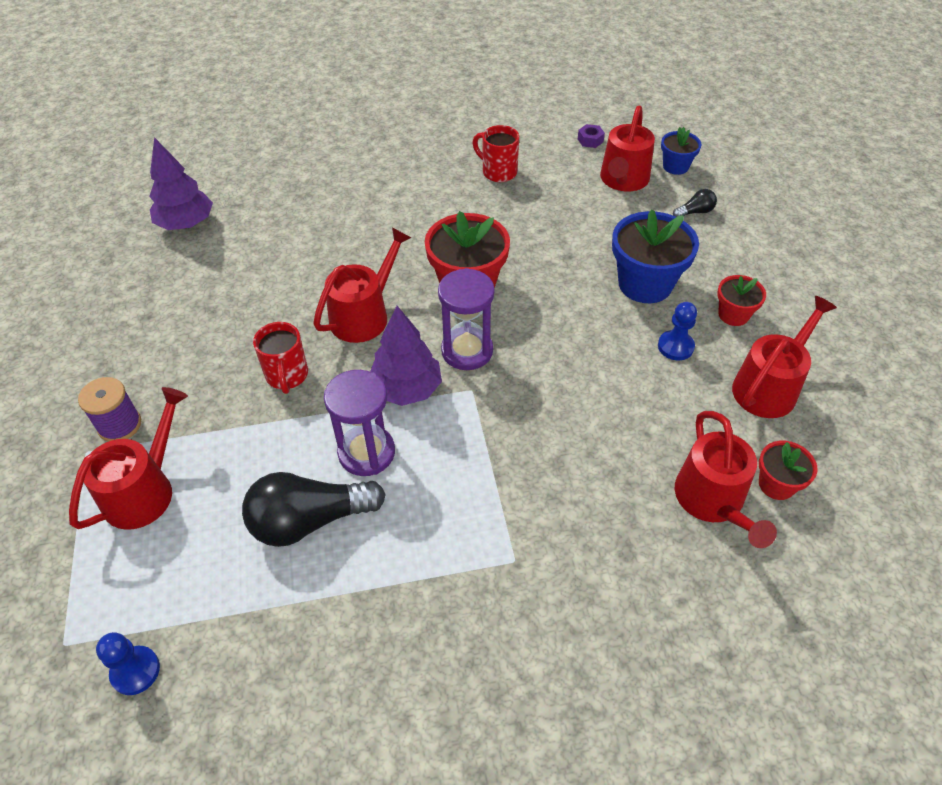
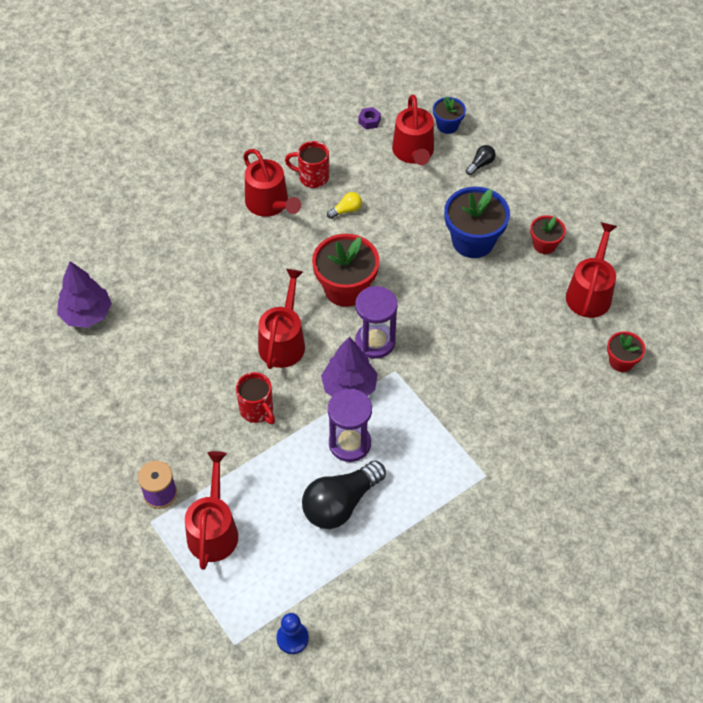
camera: 25 degrees left, 5 degrees up
blue pawn [658,302,697,360] -> none
red watering can [675,411,777,548] -> red watering can moved to [243,149,301,217]
none -> yellow light bulb [327,192,362,219]

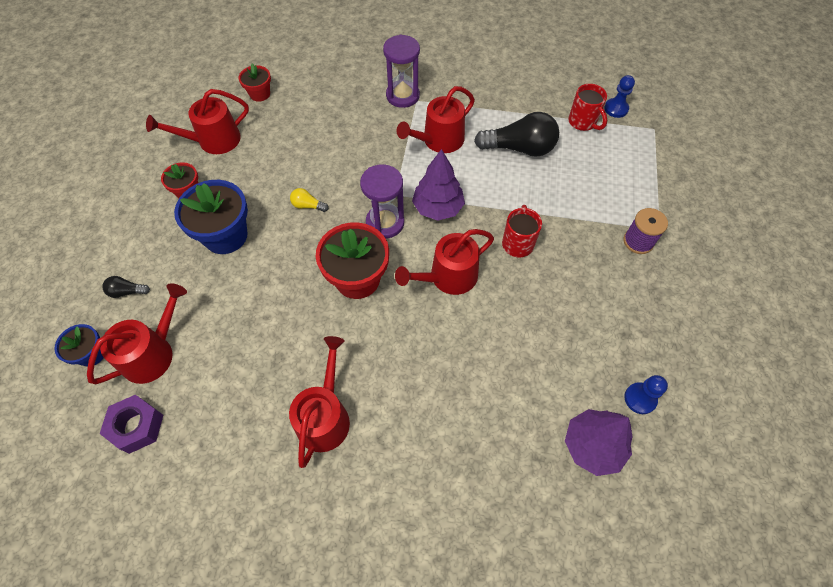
camera: 135 degrees left, 5 degrees up
red watering can [185,451,238,570] -> red watering can moved to [397,86,475,153]
red mug [285,141,329,188] -> red mug moved to [568,84,607,131]
yellow light bulb [327,192,362,219] -> yellow light bulb moved to [290,188,328,212]
purple hourglass [328,389,372,462] -> purple hourglass moved to [383,35,420,108]
purple nut [358,107,381,129] -> purple nut [100,395,163,454], size x1.79
none -> blue pawn [624,375,668,414]

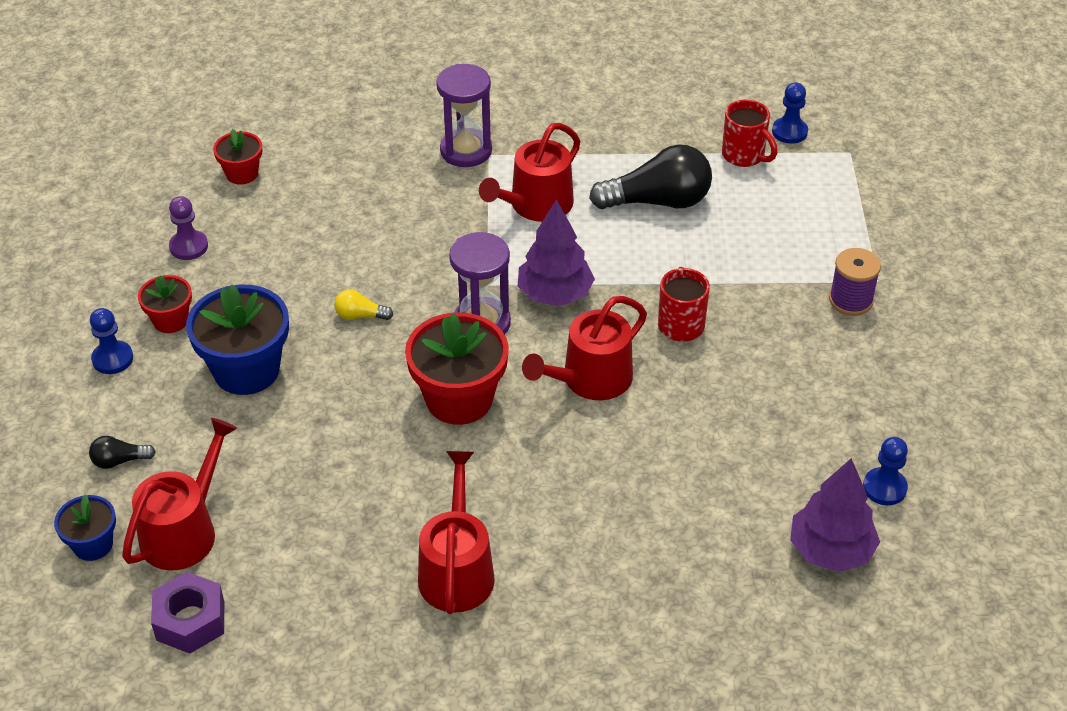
camera: 10 degrees left, 15 degrees down
red watering can [146,89,249,154] -> purple pawn [169,196,208,260]
none -> blue pawn [90,308,133,374]

